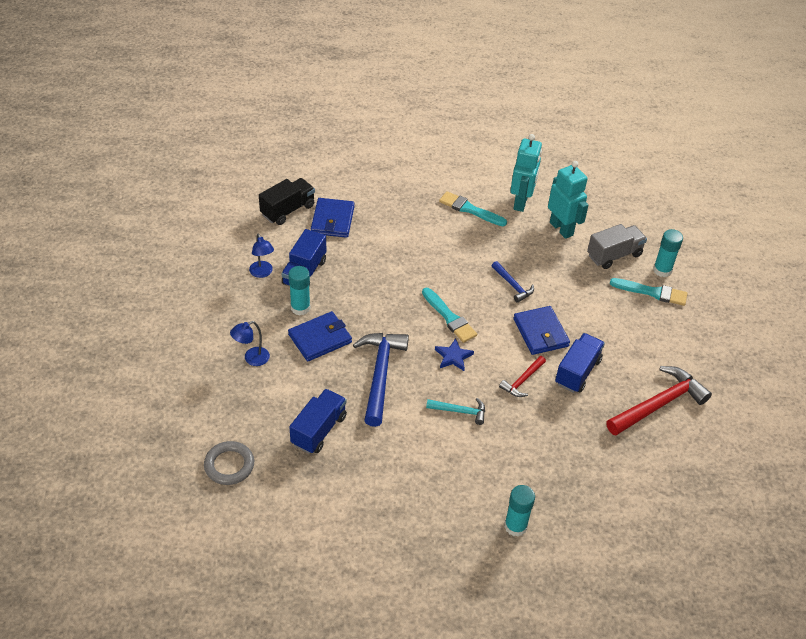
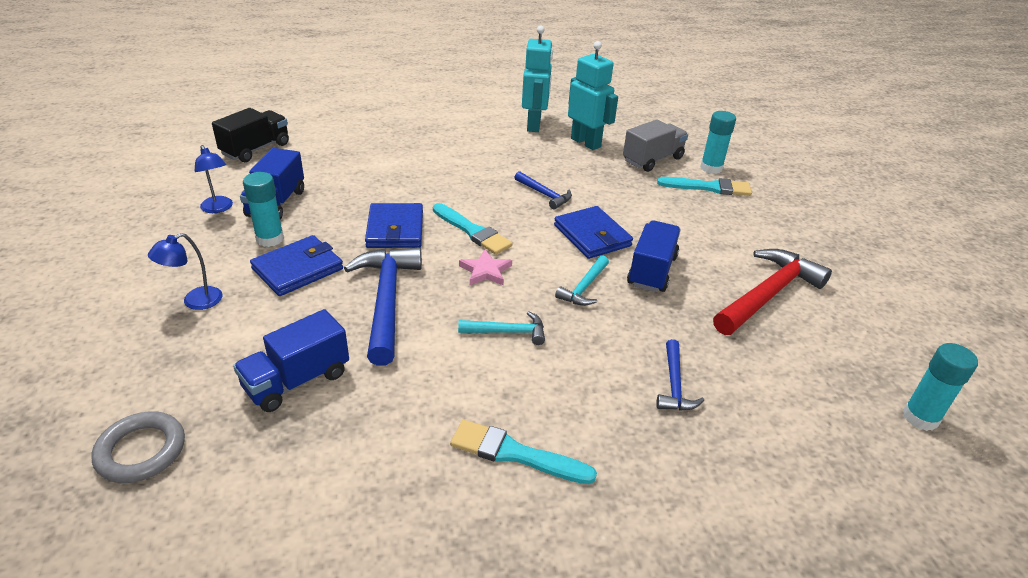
camera: 10 degrees left, 10 degrees down
blue truck [289,389,347,454] -> blue truck turned 150 degrees counterclockwise [233,309,349,412]
blue wallet [311,198,355,238] -> blue wallet moved to [365,203,423,248]
blue star [435,338,474,371] -> pink star [459,249,512,285]
turquoise brush [439,191,507,226] -> turquoise brush moved to [450,420,597,484]
red hammer [499,356,546,397] -> turquoise hammer [555,255,609,306]
turquoise glue stick [504,485,535,537] -> turquoise glue stick moved to [902,343,978,431]
none -> blue hammer [656,339,704,411]

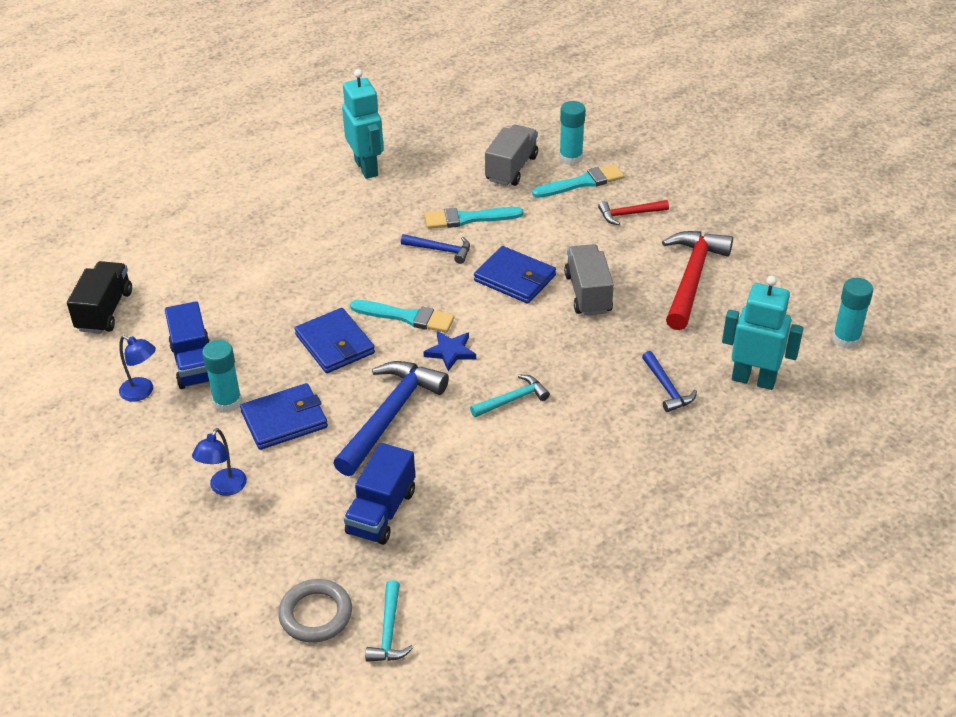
camera: 25 degrees left, 5 degrees up
blue wallet [250,235,343,296] -> blue wallet turned 45 degrees clockwise [240,383,328,450]
blue hammer [344,247,422,366] -> blue hammer turned 60 degrees clockwise [333,361,449,476]
turquoise brush [450,420,597,484] -> turquoise brush moved to [425,207,524,229]
pink star [459,249,512,285] -> blue star [423,331,476,371]
turquoise hammer [555,255,609,306] -> turquoise hammer moved to [365,580,413,662]
turquoise robot [568,41,618,150] -> turquoise robot moved to [722,276,803,390]
blue truck [627,221,681,292] -> grey truck [564,244,614,316]
none -> red hammer [598,200,669,225]

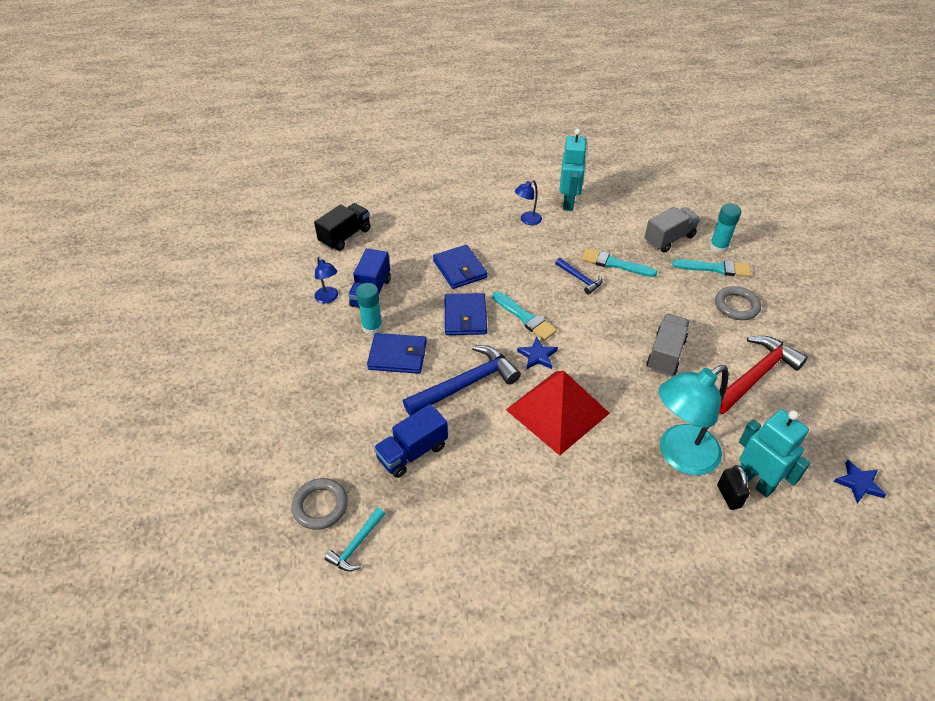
camera: 30 degrees right, 5 degrees up
blue lamp [192,428,247,496] -> blue lamp moved to [515,180,542,225]
turquoise hammer [470,375,550,417] -> red pyramid [506,371,610,456]
blue wallet [474,246,556,304] -> blue wallet moved to [433,244,487,289]
red hammer [598,200,669,225] -> grey ring [715,286,761,320]
blue hammer [642,351,697,412] -> turquoise lamp [659,365,728,476]
turquoise glue stick [832,278,873,349] -> blue star [834,460,886,503]
none -> black padlock [717,465,750,510]

